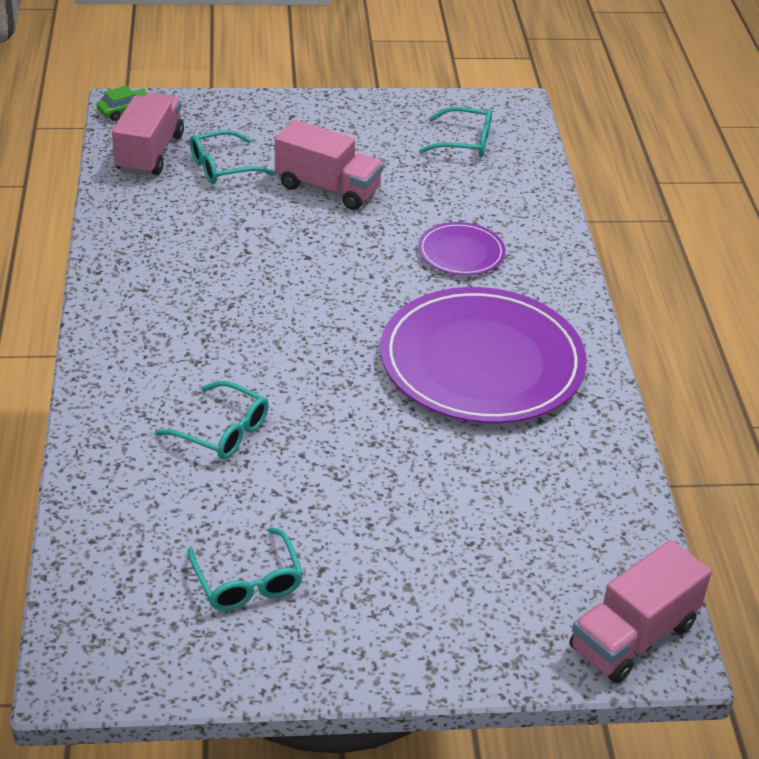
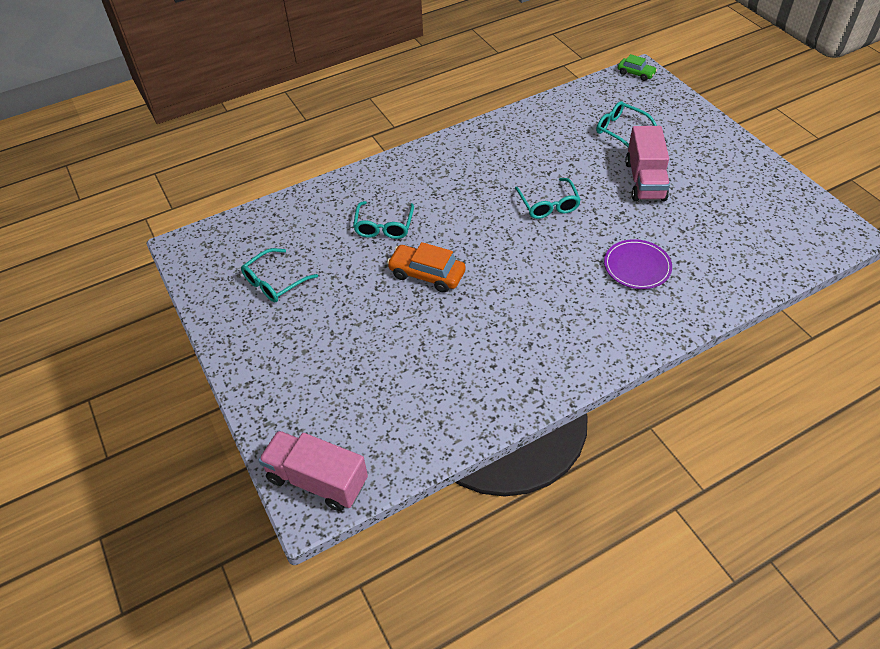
camera: 70 degrees right, 10 degrees up
pink truck [112,93,184,176] -> none
purple plate [380,287,587,423] -> none
turquoise glasses [419,107,492,157] -> turquoise glasses moved to [515,178,581,219]
none -> orange car [387,242,466,293]

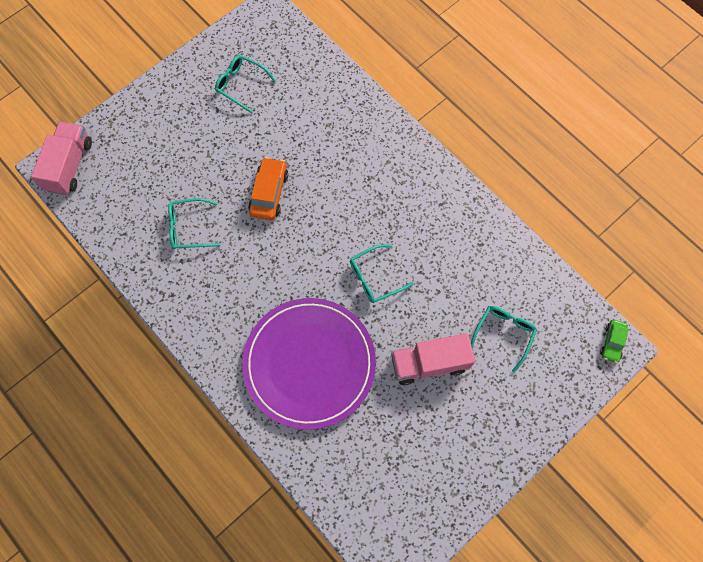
camera: 75 degrees right, 20 degrees up
turquoise glasses [353,201,414,239] -> turquoise glasses moved to [168,198,220,249]
purple plate [604,239,672,289] -> purple plate [242,298,376,430], size x2.15

